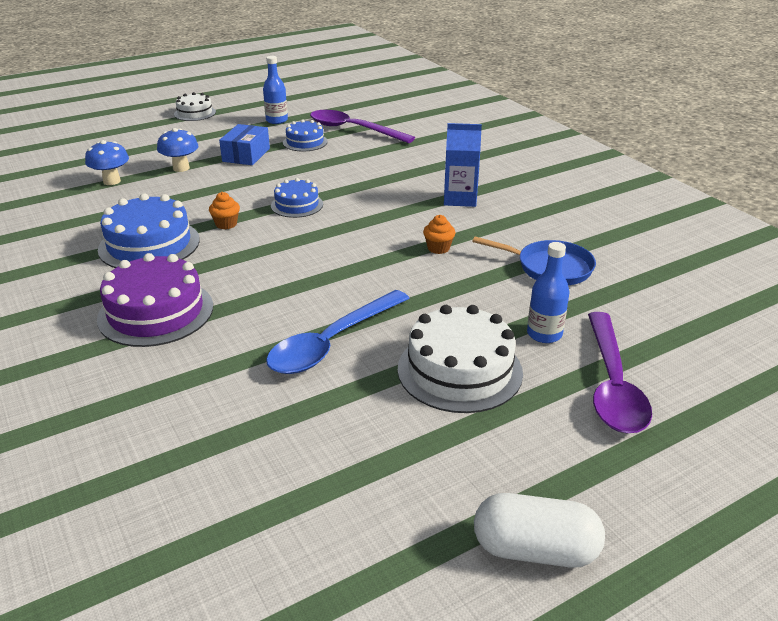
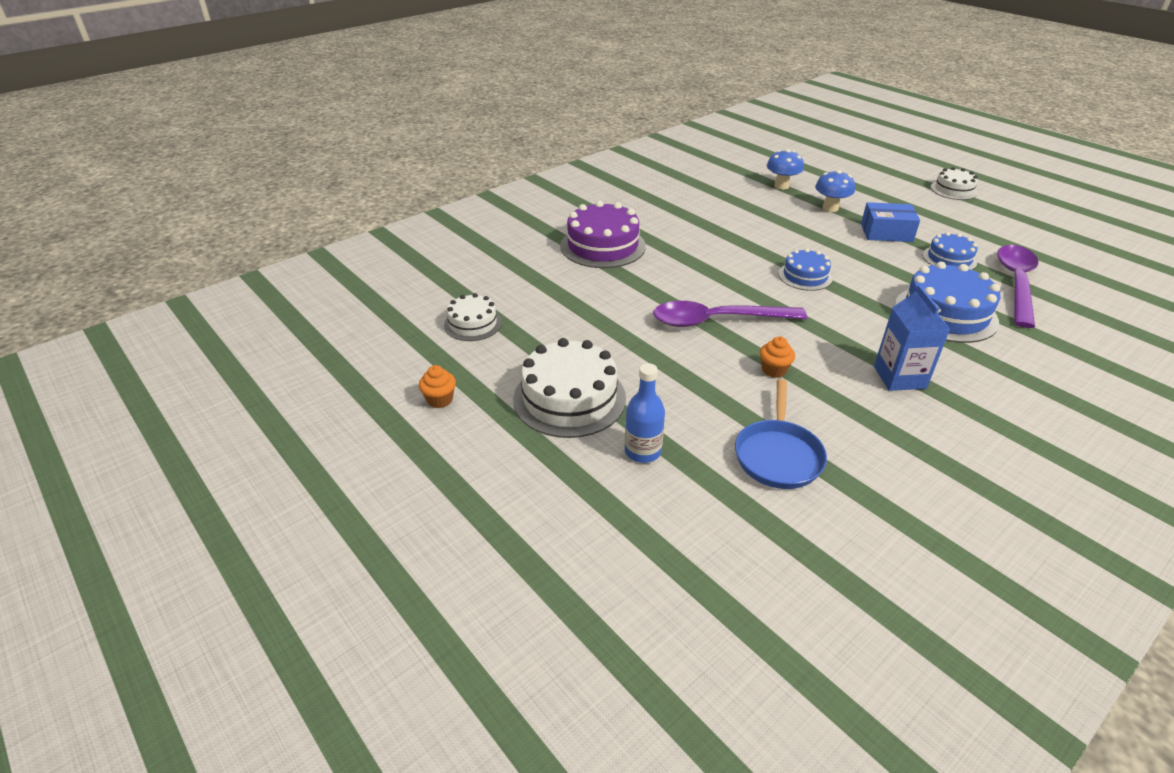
camera: 80 degrees right, 5 degrees up
blue cake [98,193,200,268] -> blue cake moved to [895,262,1000,343]
orange cupcake [209,192,240,229] -> orange cupcake moved to [419,365,456,408]
blue bottle [263,56,288,124] -> none
blue spoon [266,290,410,374] -> none
white capsule [474,493,605,568] -> none
purple spoon [588,312,652,433] -> purple spoon moved to [653,301,807,327]
none -> white cake [444,293,502,341]

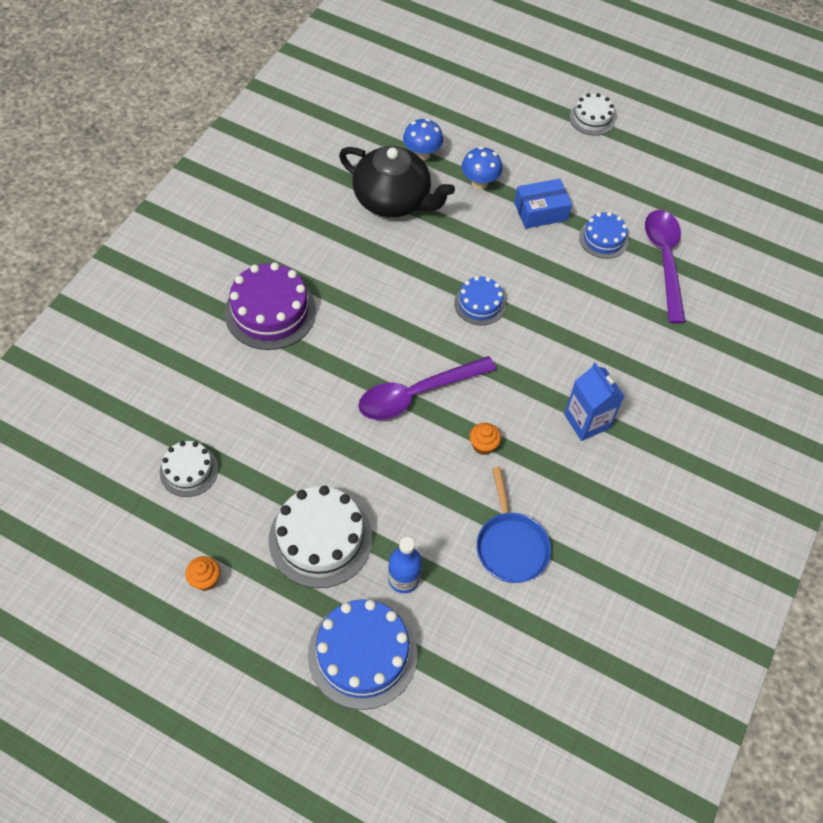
camera: 25 degrees left, 20 degrees up
blue cake [895,262,1000,343] -> blue cake moved to [308,599,417,710]
none -> black teapot [339,146,455,217]

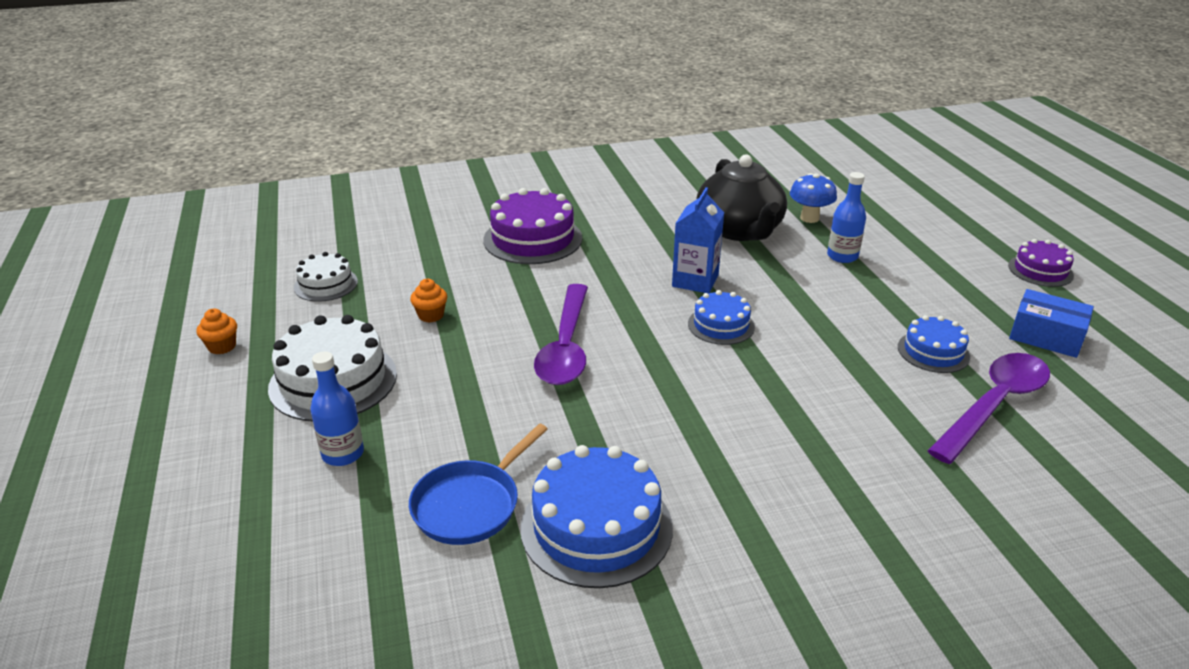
camera: 50 degrees right, 25 degrees down
blue cake [308,599,417,710] -> blue cake moved to [520,445,673,588]
purple spoon [358,356,496,420] -> purple spoon turned 105 degrees counterclockwise [534,284,588,385]
blue mushroom [462,147,502,190] -> blue bottle [827,172,866,263]
orange cupcake [470,423,501,455] -> orange cupcake moved to [410,279,447,323]
blue box [514,179,572,229] -> blue box moved to [1009,289,1094,358]
blue carton [564,362,625,441] -> blue carton moved to [672,187,724,294]
white cake [570,93,615,136] -> purple cake [1008,239,1074,287]

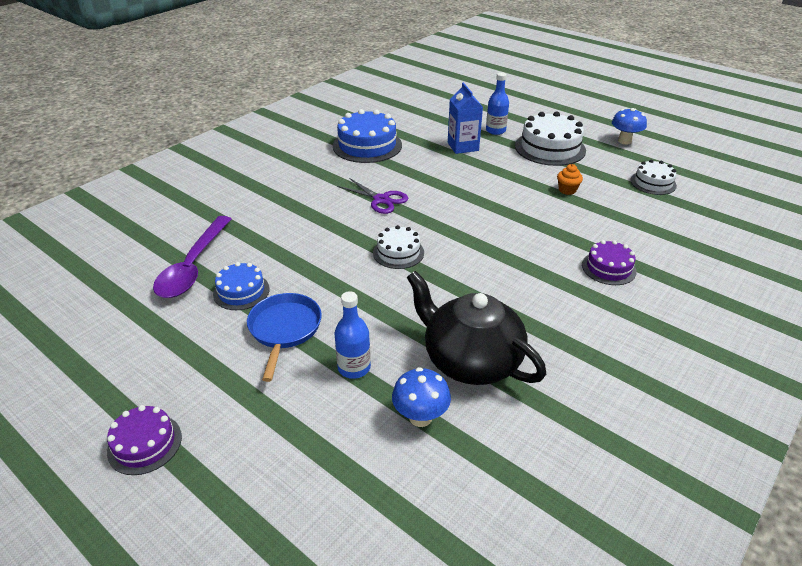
camera: 145 degrees right, 5 degrees up
orange cupcake [197,308,237,354] -> blue mushroom [612,108,647,144]
blue pan [409,424,548,545] -> blue pan moved to [247,293,322,382]
purple cake [483,188,582,264] -> purple cake [582,240,637,285], size x0.58
purple spoon [534,284,588,385] -> none
blue carton [672,187,724,294] -> blue carton moved to [448,82,483,154]
blue cake [688,290,755,345] -> white cake [373,225,424,269]
blue box [1009,289,1094,358] -> none
none -> purple scissors [337,178,408,214]

